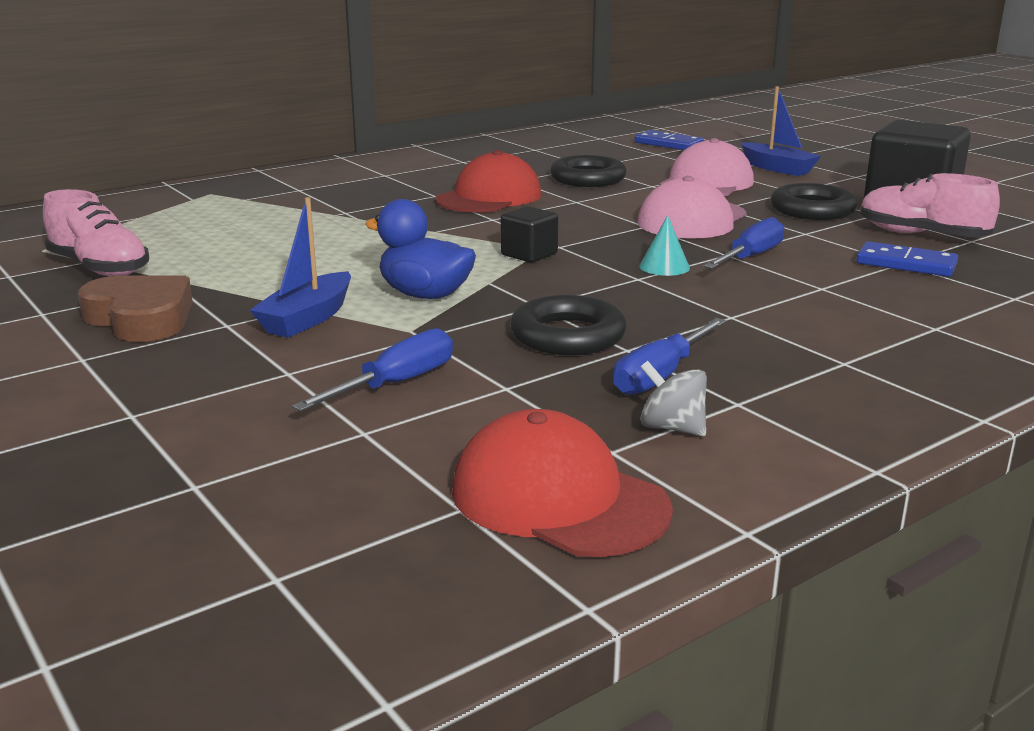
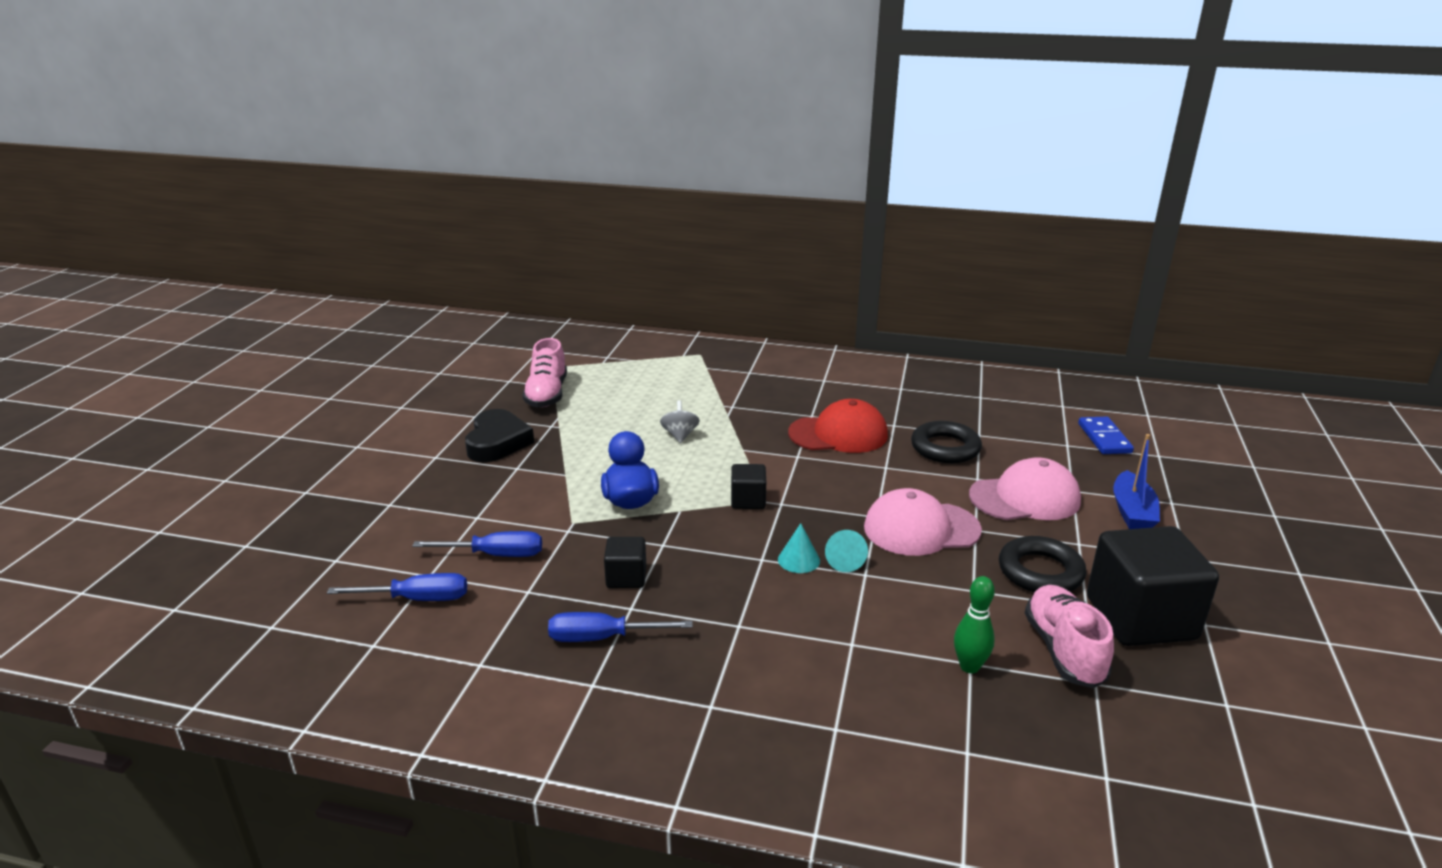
camera: 50 degrees right, 5 degrees up
brown heart [78,275,193,342] -> black heart [465,409,534,462]
blue boat [250,197,351,338] -> none
red cap [452,409,673,557] -> none
black ring [510,295,626,355] -> black cube [604,537,646,588]
grey spinning top [640,361,707,436] -> grey spinning top moved to [660,400,700,443]
blue screwdriver [704,217,784,269] -> blue screwdriver moved to [327,573,467,601]
blue domino [856,241,958,277] -> green bowling pin [954,576,995,673]
none -> turquoise cone [825,530,868,572]

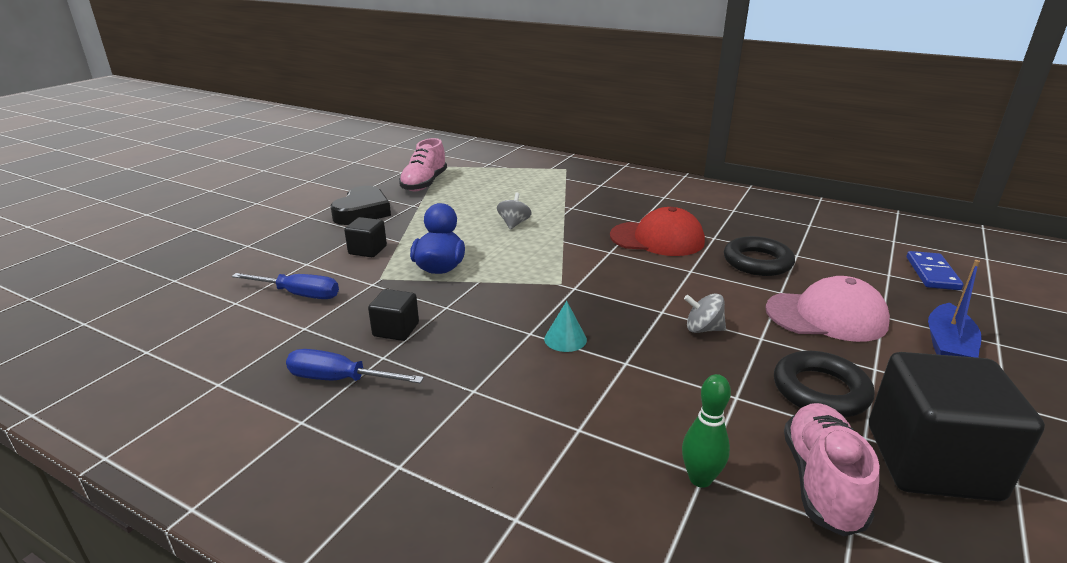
camera: 15 degrees right, 0 degrees up
blue screwdriver [327,573,467,601] -> none
black cube [731,464,766,509] -> black cube moved to [344,217,387,257]
turquoise cone [825,530,868,572] -> none
pink cap [864,488,982,556] -> grey spinning top [684,293,726,333]

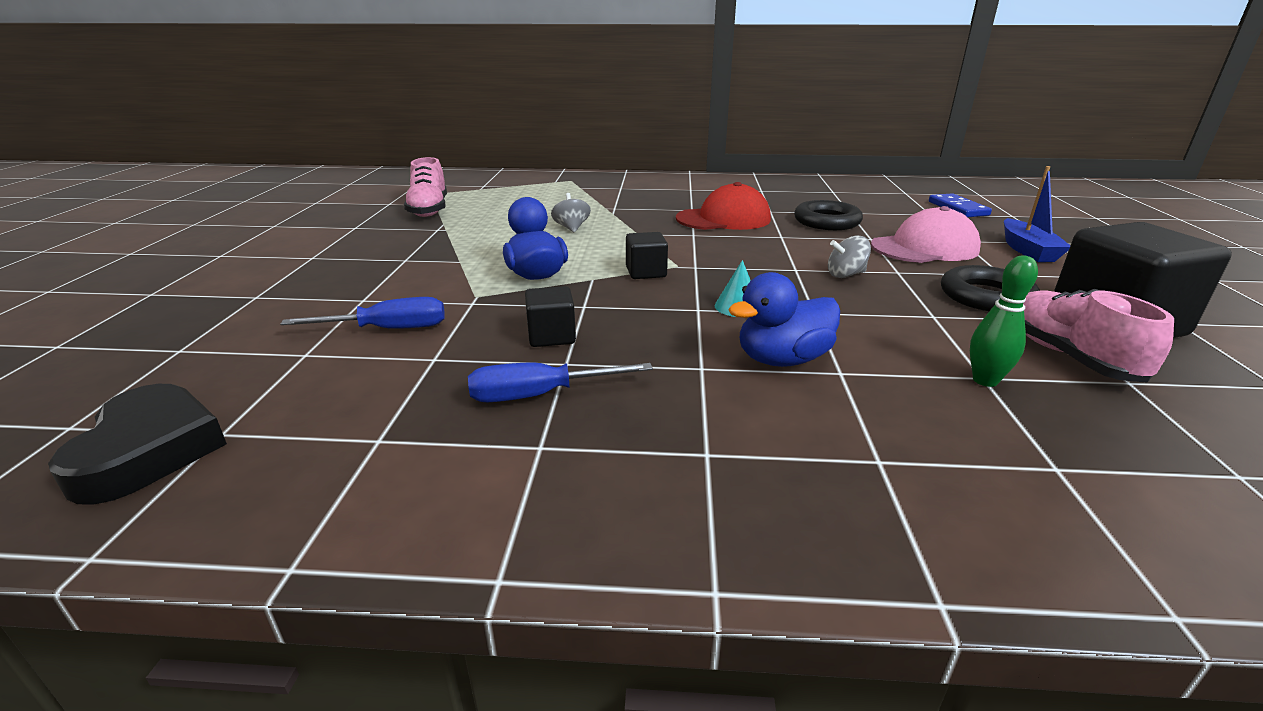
camera: 25 degrees left, 0 degrees up
black heart [330,186,391,225] -> black heart moved to [48,384,227,505]
black cube [344,217,387,257] -> black cube moved to [626,232,668,279]
none -> blue duck [728,272,840,367]

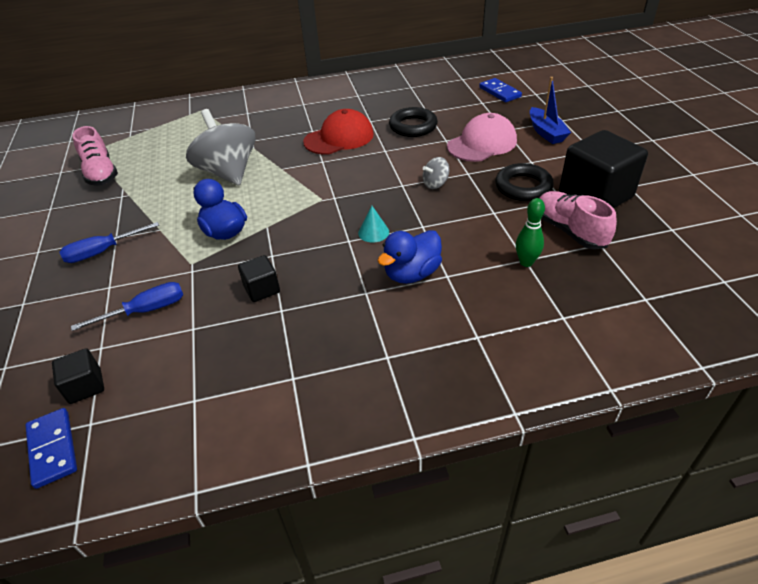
camera: 15 degrees left, 15 degrees up
black heart [48,384,227,505] -> blue domino [25,408,77,489]
blue screwdriver [468,362,653,402] -> blue screwdriver moved to [60,222,159,263]
grey spinning top [551,193,591,232] -> grey spinning top [186,109,256,185], size x2.31
black cube [626,232,668,279] -> black cube moved to [52,348,104,404]

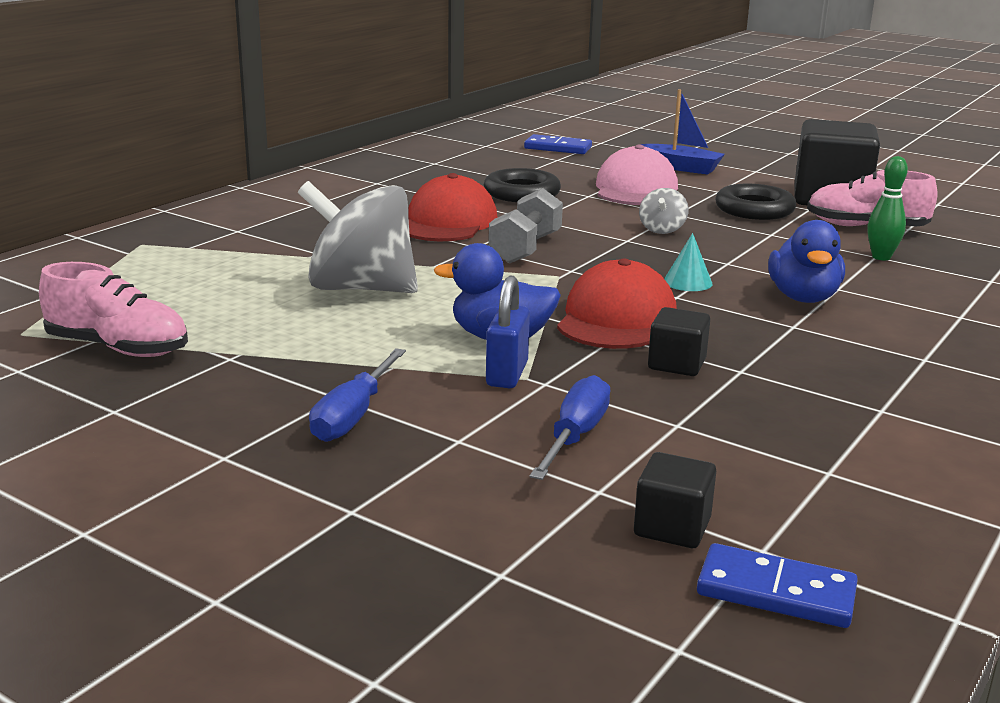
camera: 45 degrees left, 20 degrees down
none -> blue padlock [486,276,530,388]
none -> grey dumbbell [489,188,563,264]
none -> red cap [557,258,677,349]

